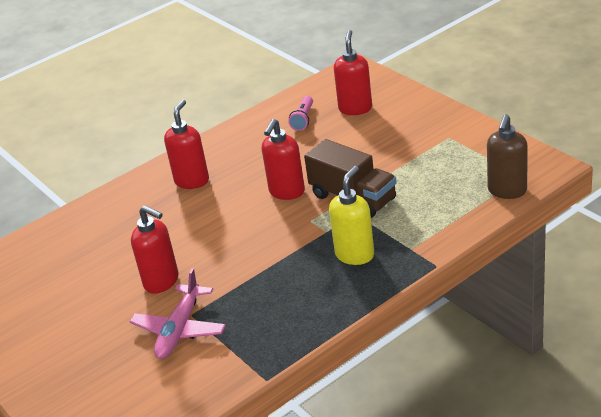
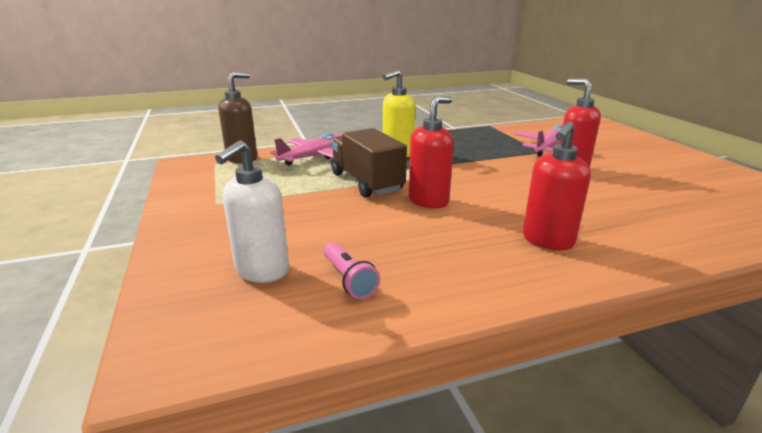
camera: 165 degrees left, 10 degrees down
pink flashlight [288,96,313,131] -> pink flashlight turned 120 degrees clockwise [324,242,380,299]
red soap dispenser [334,30,372,115] -> white soap dispenser [215,140,289,282]
none -> pink plane [270,133,342,166]

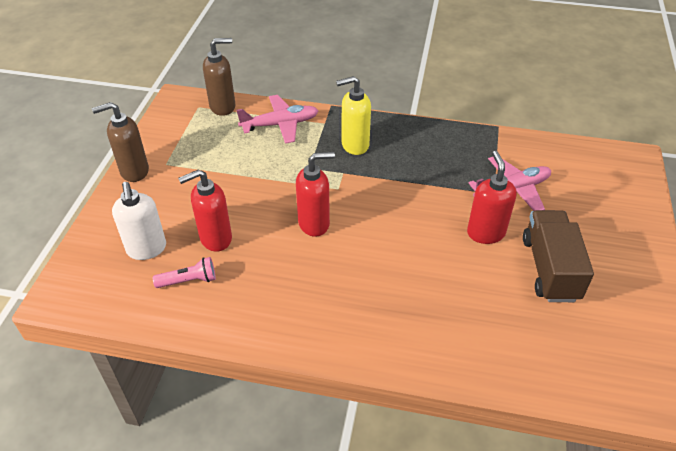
camera: 30 degrees right, 20 degrees up
white soap dispenser [215,140,289,282] -> white soap dispenser turned 75 degrees counterclockwise [112,182,166,260]
pink flashlight [324,242,380,299] -> pink flashlight turned 105 degrees counterclockwise [153,257,216,288]
brown truck [331,128,407,198] -> brown truck moved to [523,210,594,302]
red soap dispenser [523,121,591,250] -> red soap dispenser moved to [178,169,232,252]
none -> brown soap dispenser [92,102,149,182]

